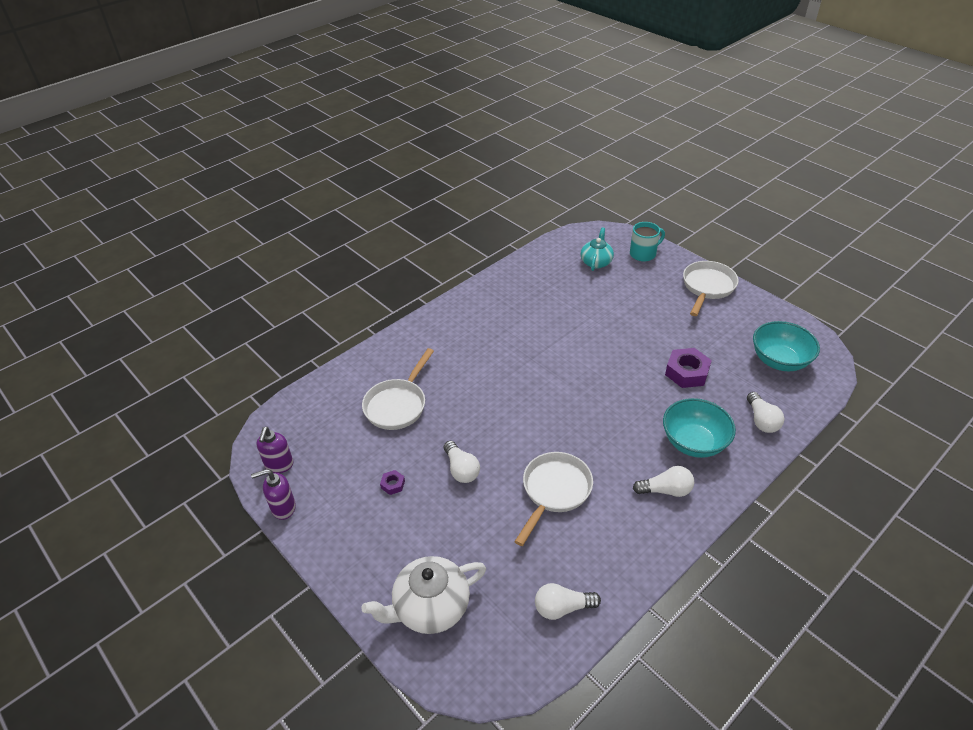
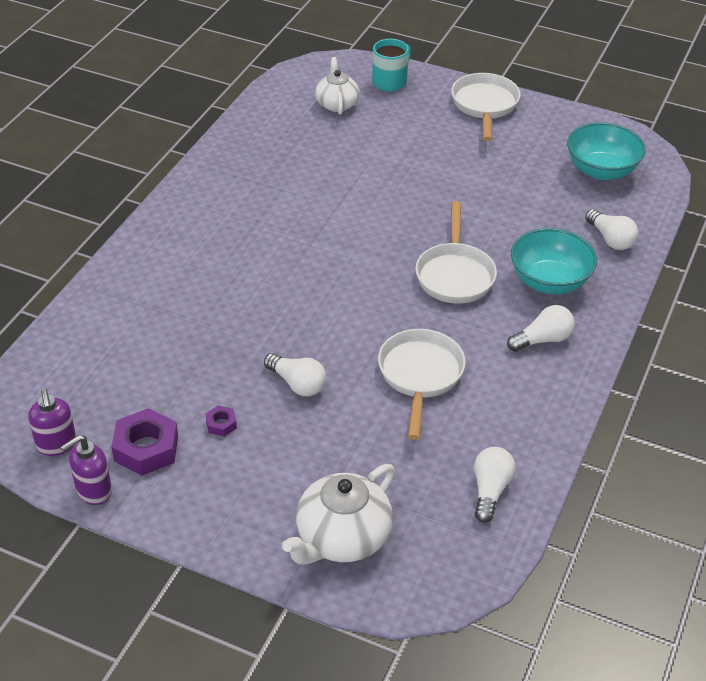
camera: 25 degrees left, 0 degrees up
white pan [362,348,434,430] -> white pan moved to [415,201,497,304]
white light bulb [535,583,601,620] -> white light bulb turned 135 degrees clockwise [474,447,516,523]
turquoise teapot [581,228,614,271] -> white teapot [315,57,359,115]
purple nut [665,348,712,388] -> purple nut moved to [111,408,178,476]

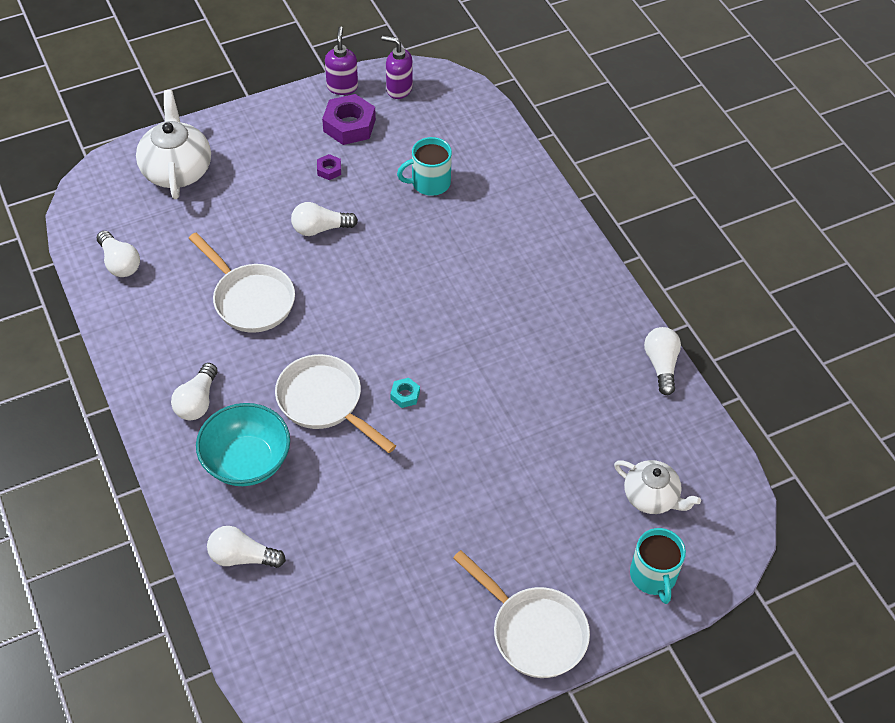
camera: 130 degrees right, 10 degrees up
turquoise bowl [567,122,646,180] -> none
none -> turquoise nut [390,378,420,408]
none -> turquoise mug [397,137,452,196]
none -> white light bulb [644,327,681,395]

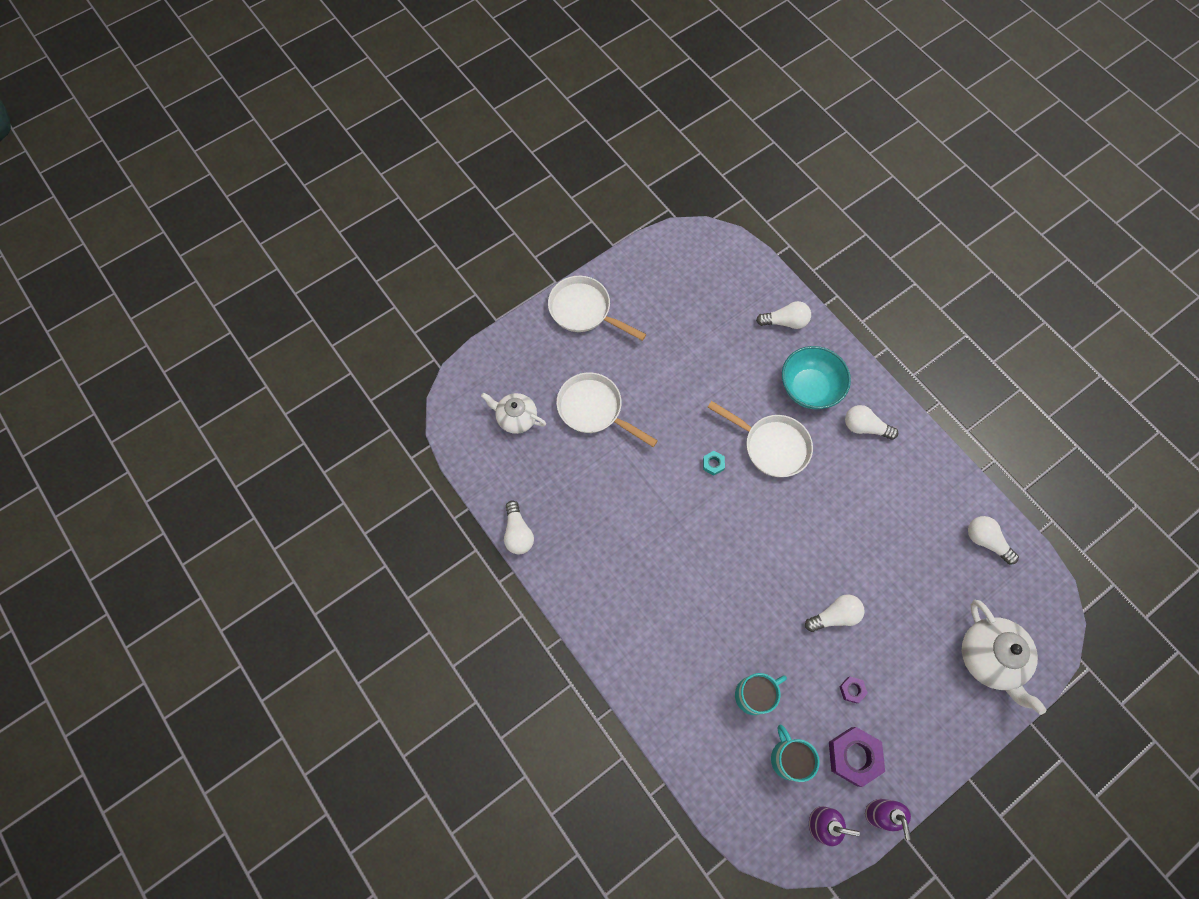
camera: 170 degrees right, 15 degrees up
white light bulb [171,363,218,420] -> white light bulb turned 75 degrees counterclockwise [845,405,898,440]
white pan [189,233,295,333] -> white pan moved to [556,372,658,447]
turquoise mug [630,528,686,604] -> turquoise mug moved to [771,725,820,782]

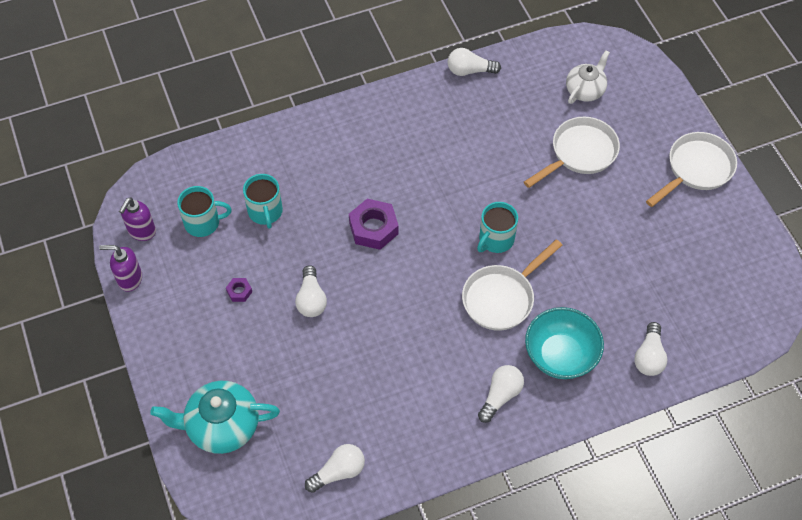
camera: 105 degrees right, 10 degrees down
turquoise nut [703,451,725,476] -> turquoise mug [477,202,518,253]
purple nut [829,727,885,787] -> purple nut moved to [349,199,399,250]
white teapot [962,600,1047,715] -> turquoise teapot [150,381,280,454]

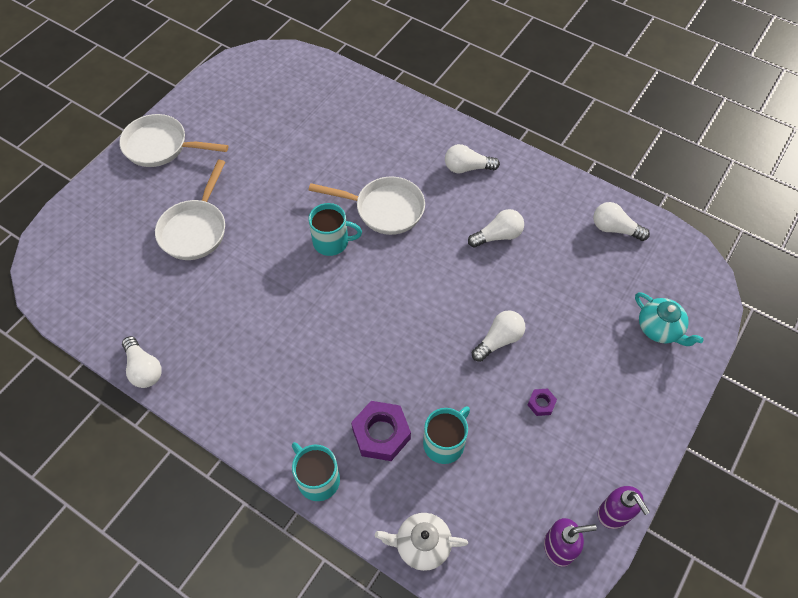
camera: 125 degrees left, 0 degrees up
turquoise teapot [150,381,280,454] -> turquoise teapot [635,292,704,346], size x0.65
turquoise mug [177,186,232,237] -> turquoise mug moved to [292,442,340,501]
purple nut [349,199,399,250] -> purple nut moved to [351,401,411,461]
white pan [524,117,620,188] -> white pan turned 90 degrees counterclockwise [155,160,225,260]
turquoise bowl [525,307,604,379] -> none
white teapot [566,50,610,104] -> white teapot moved to [375,513,468,571]
white light bulb [634,322,668,376] -> white light bulb moved to [468,209,524,247]

